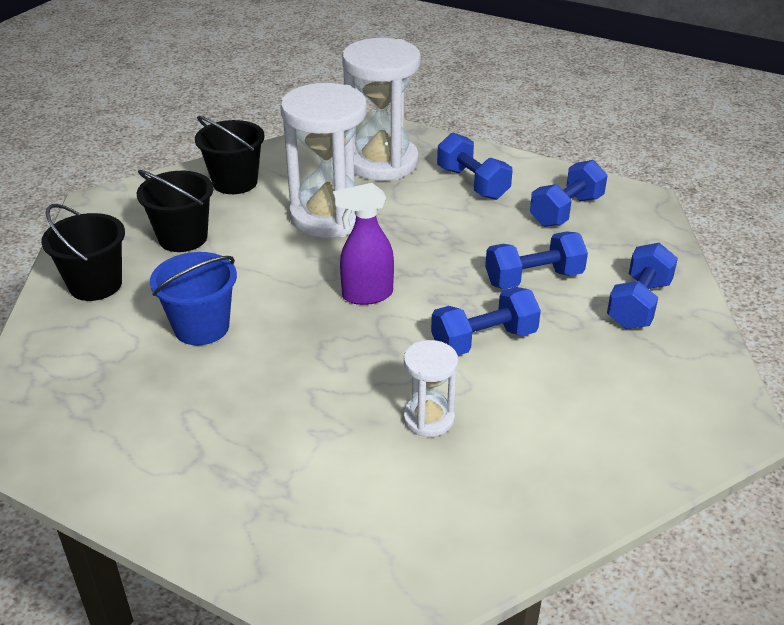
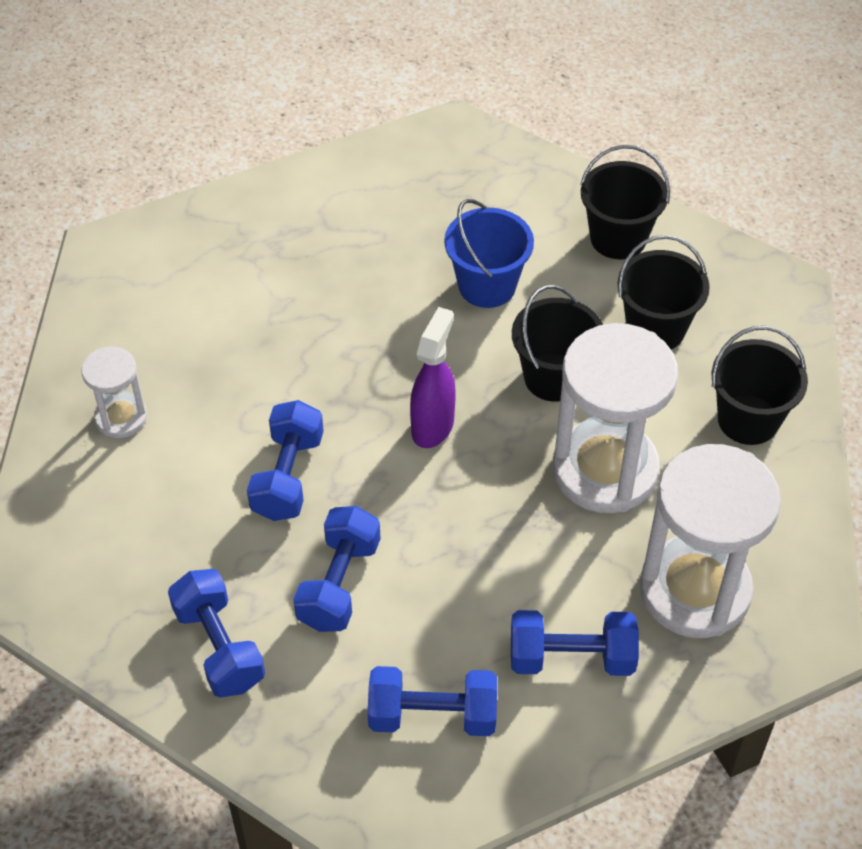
camera: 125 degrees right, 15 degrees up
white hourglass [403,340,458,437] -> white hourglass moved to [81,346,147,438]
blue dumbbell [530,160,608,227] -> blue dumbbell turned 75 degrees counterclockwise [368,666,497,736]
none -> black bucket [512,285,603,402]

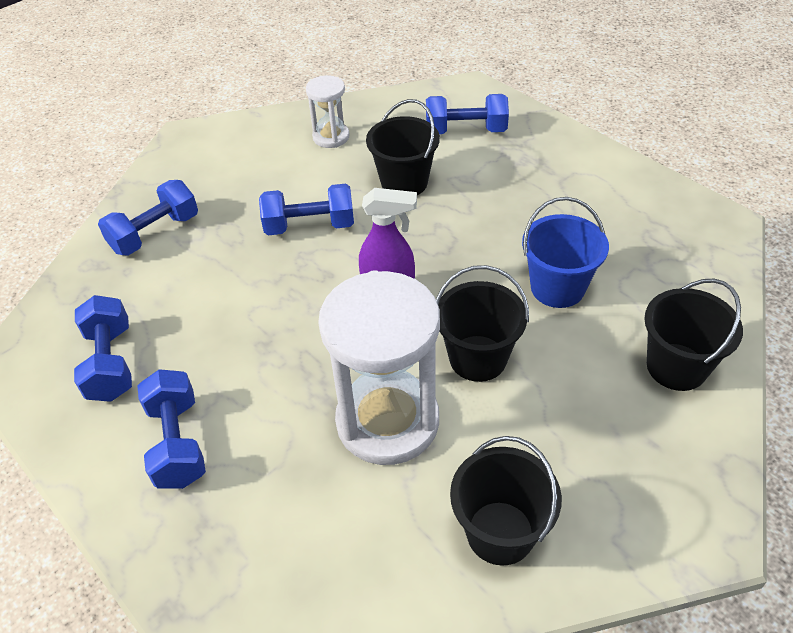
camera: 75 degrees right, 5 degrees down
blue dumbbell [293,506,381,632] -> blue dumbbell moved to [426,94,509,134]
black bucket [617,235,710,349] -> black bucket moved to [366,99,440,195]
white hourglass [640,444,781,638] -> none

